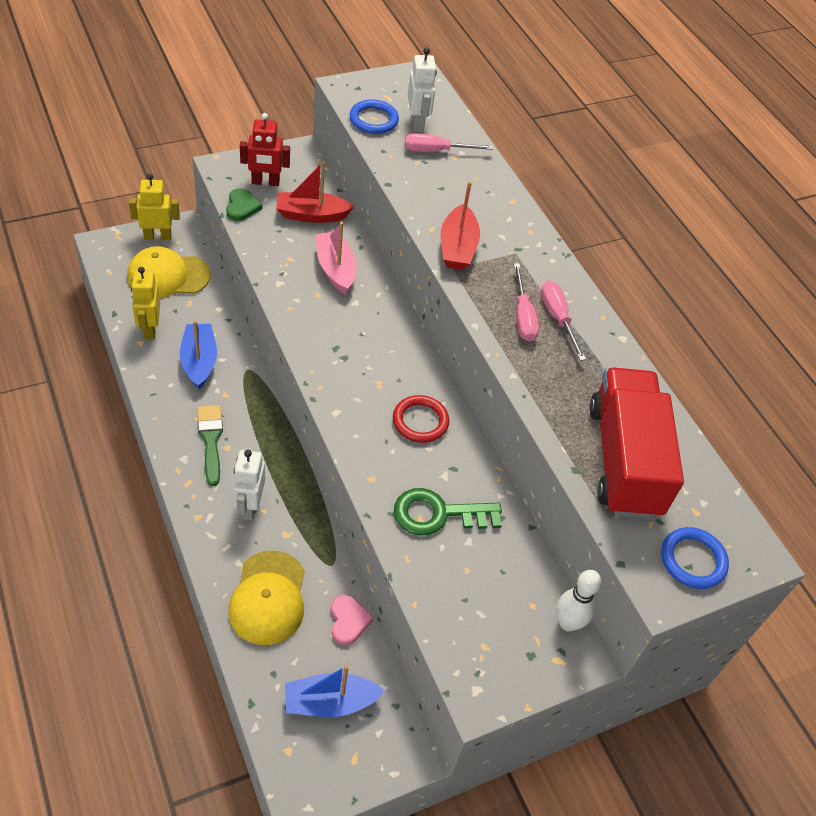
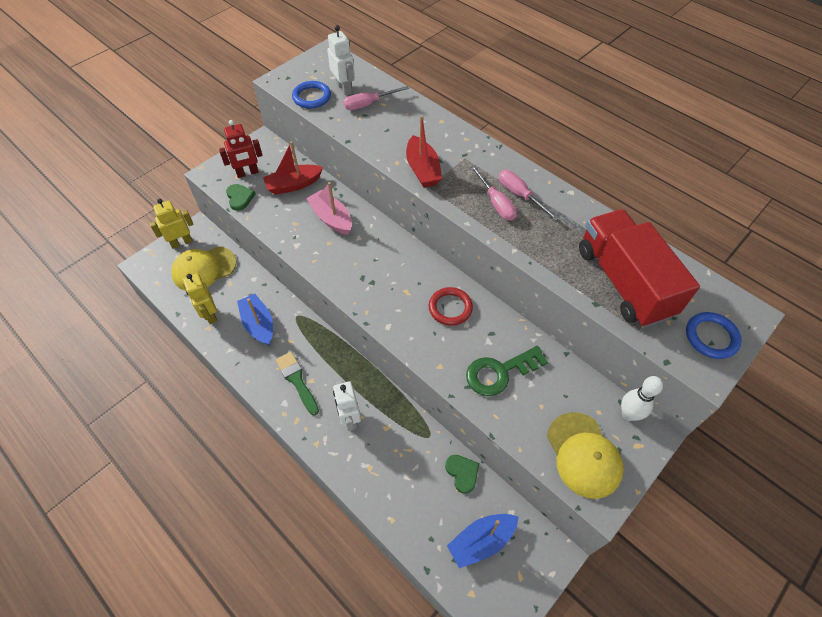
camera: 15 degrees left, 5 degrees up
yellow cap [228,551,305,645] -> yellow cap moved to [547,412,624,499]
pink heart [331,595,374,645] -> green heart [445,455,479,494]

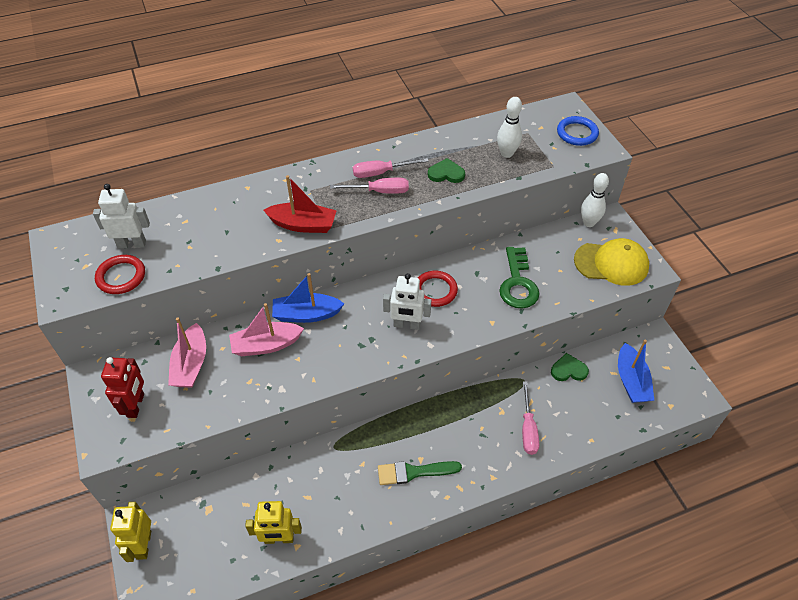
camera: 65 degrees left, 5 degrees down
yellow cap [171,247,237,291] -> none
green heart [226,184,255,211] -> green heart moved to [428,158,465,183]
blue boat [237,294,273,345] -> blue boat moved to [272,273,344,323]
red boat [263,141,323,195] -> pink boat [168,317,206,388]
blue ring [292,81,331,108] -> red ring [95,255,145,294]
white robot [333,381,361,431] -> white robot moved to [383,273,431,330]
pink screwdriver [343,86,409,110] -> pink screwdriver moved to [522,381,539,455]
red truck [579,209,700,327] -> white bowling pin [497,97,522,158]

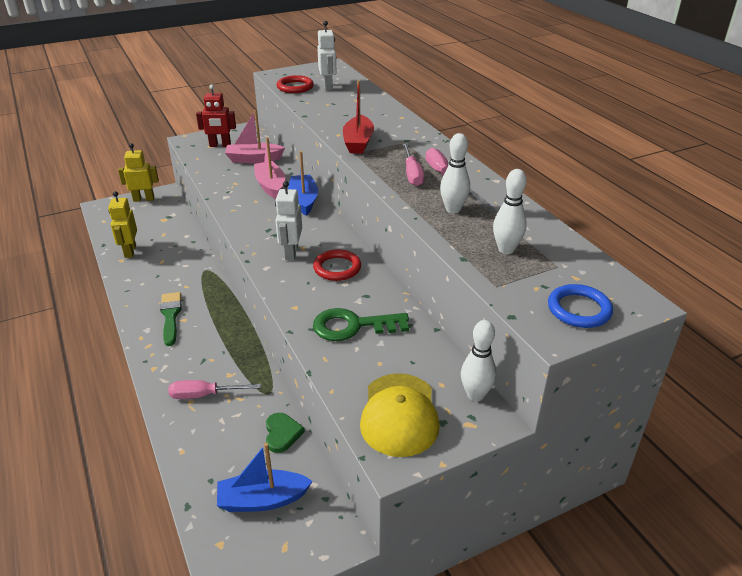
camera: 85 degrees right, 15 degrees down
green heart [428,158,465,183] -> white bowling pin [440,133,470,213]

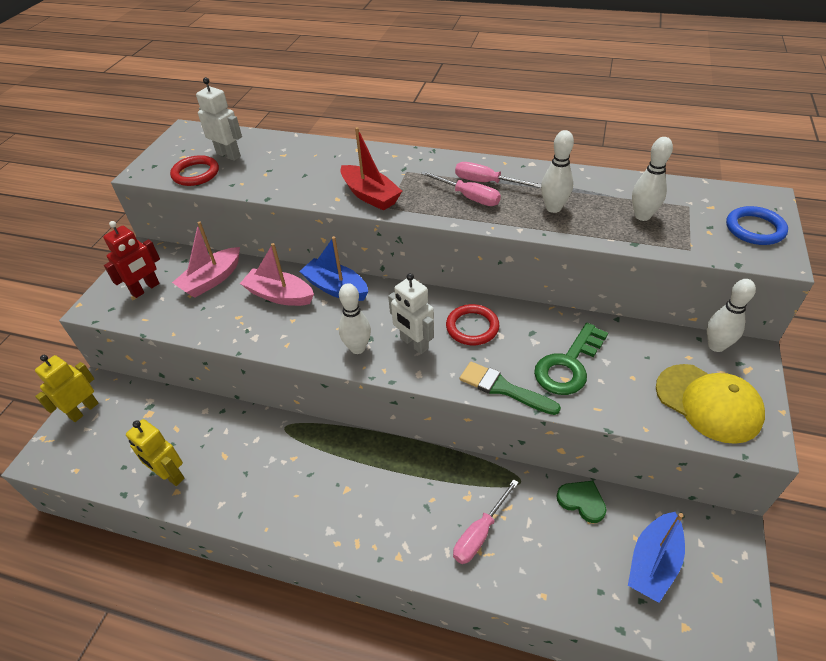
camera: 45 degrees left, 10 degrees up
green brush [160,292,182,346] -> green brush moved to [460,362,561,415]
none -> white bowling pin [339,283,371,354]

